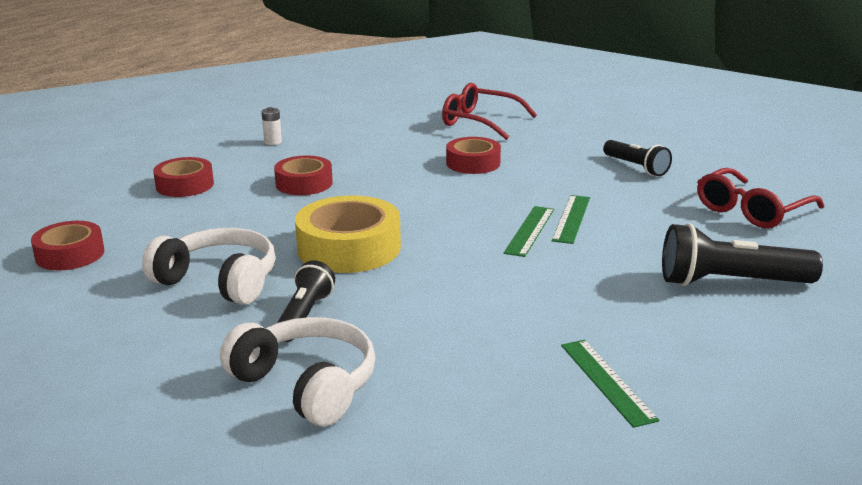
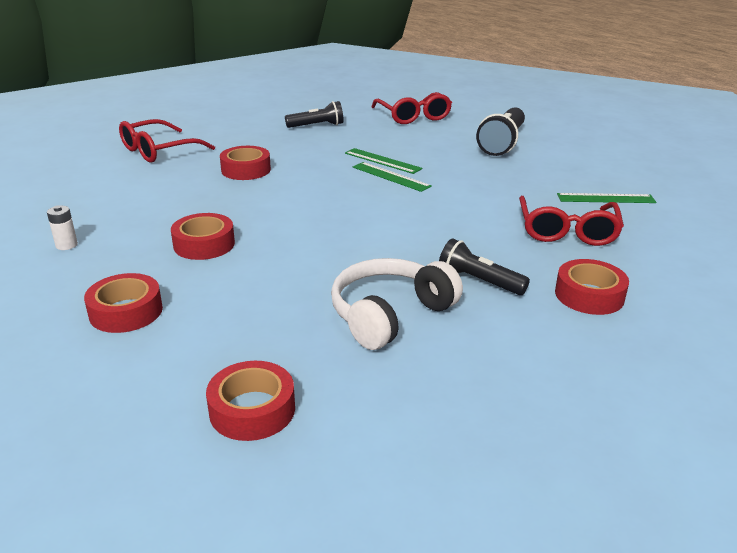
camera: 70 degrees left, 5 degrees up
white headphones [220,317,375,426] -> red tape [555,259,629,315]
yellow tape [295,195,401,273] -> none
none -> red glasses [519,196,624,246]

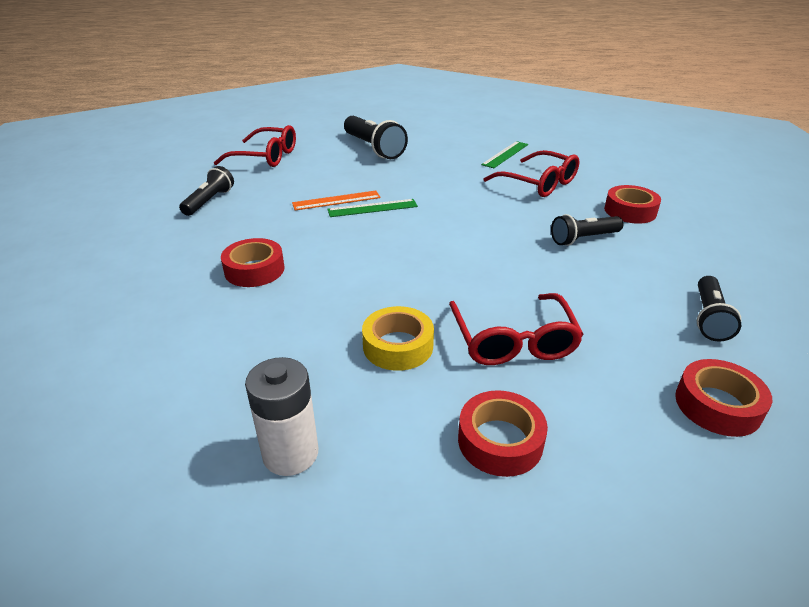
camera: 55 degrees left, 5 degrees up
white battery [47,205,78,250] -> white battery [245,357,318,476], size x1.87
red glasses [119,119,215,163] -> red glasses moved to [449,293,584,365]
red tape [171,213,235,260] -> yellow tape [362,306,434,371]
white headphones [331,258,463,350] -> none
green ruler [345,148,423,174] -> orange ruler [292,190,380,210]
none -> black flashlight [697,276,741,342]

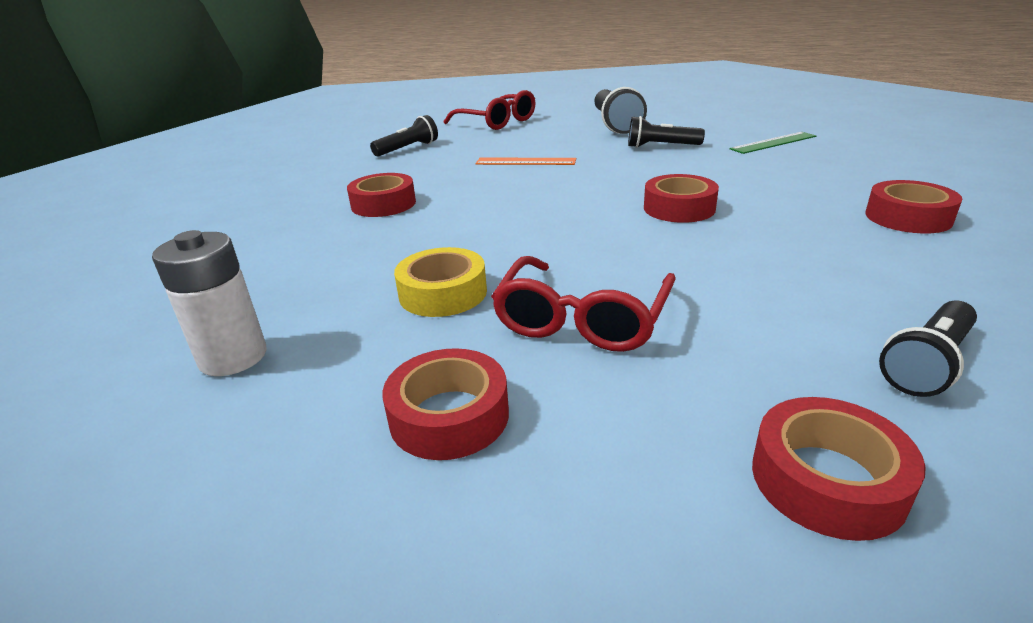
camera: 30 degrees right, 5 degrees down
green ruler [327,199,418,217] -> none
red glasses [483,150,579,197] -> none
black flashlight [551,214,623,246] -> black flashlight moved to [628,116,705,148]
none -> red tape [644,174,719,223]

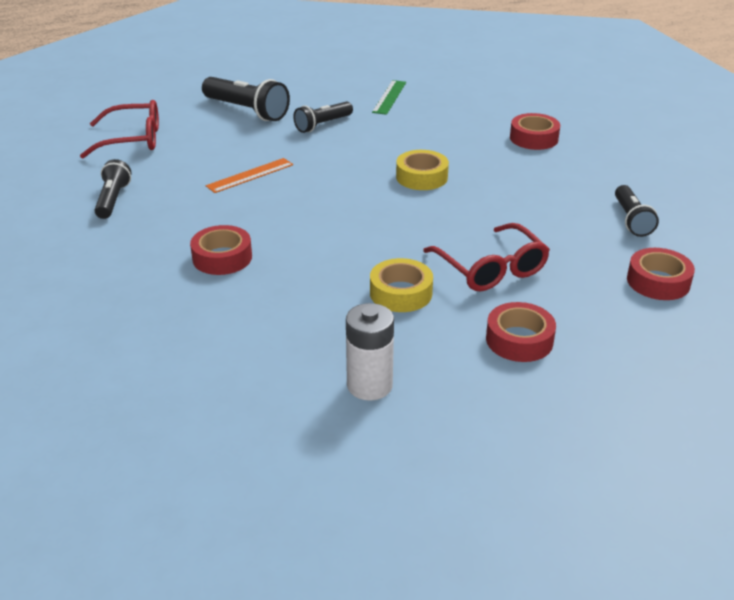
camera: 50 degrees left, 5 degrees up
red tape [644,174,719,223] -> yellow tape [396,150,449,190]

